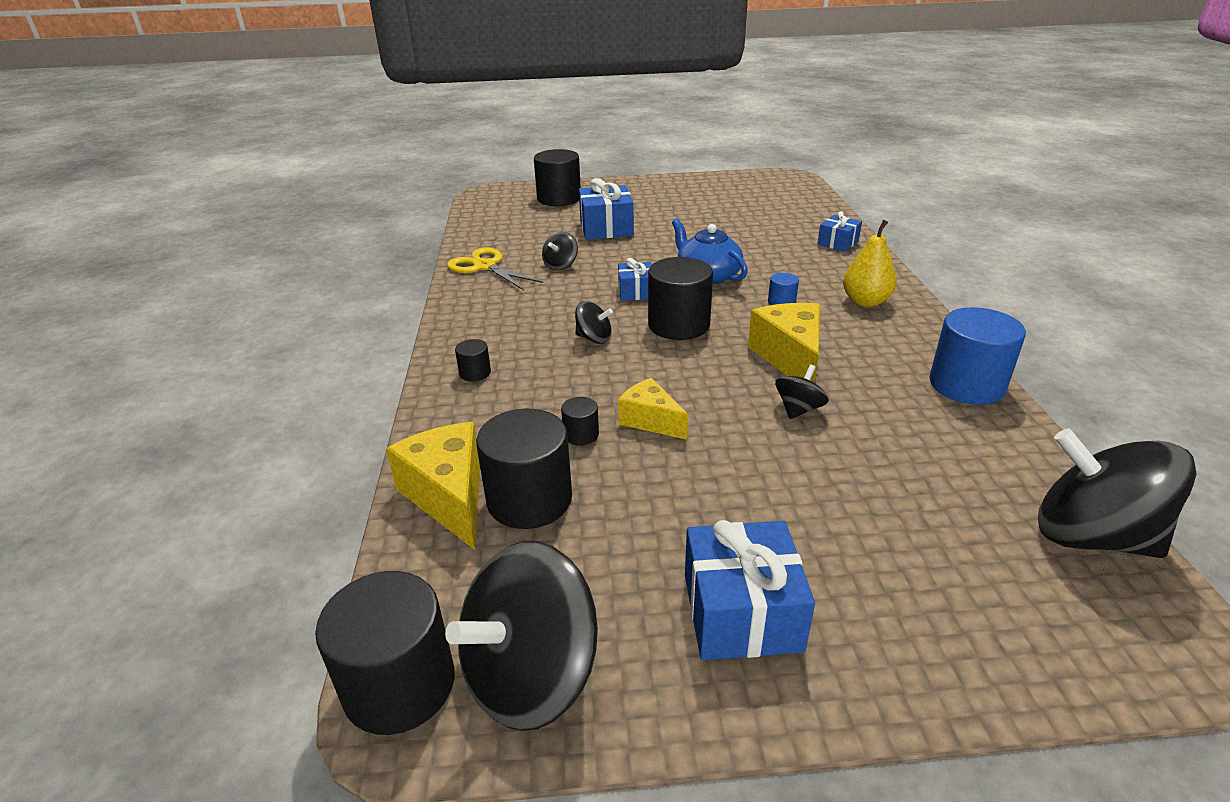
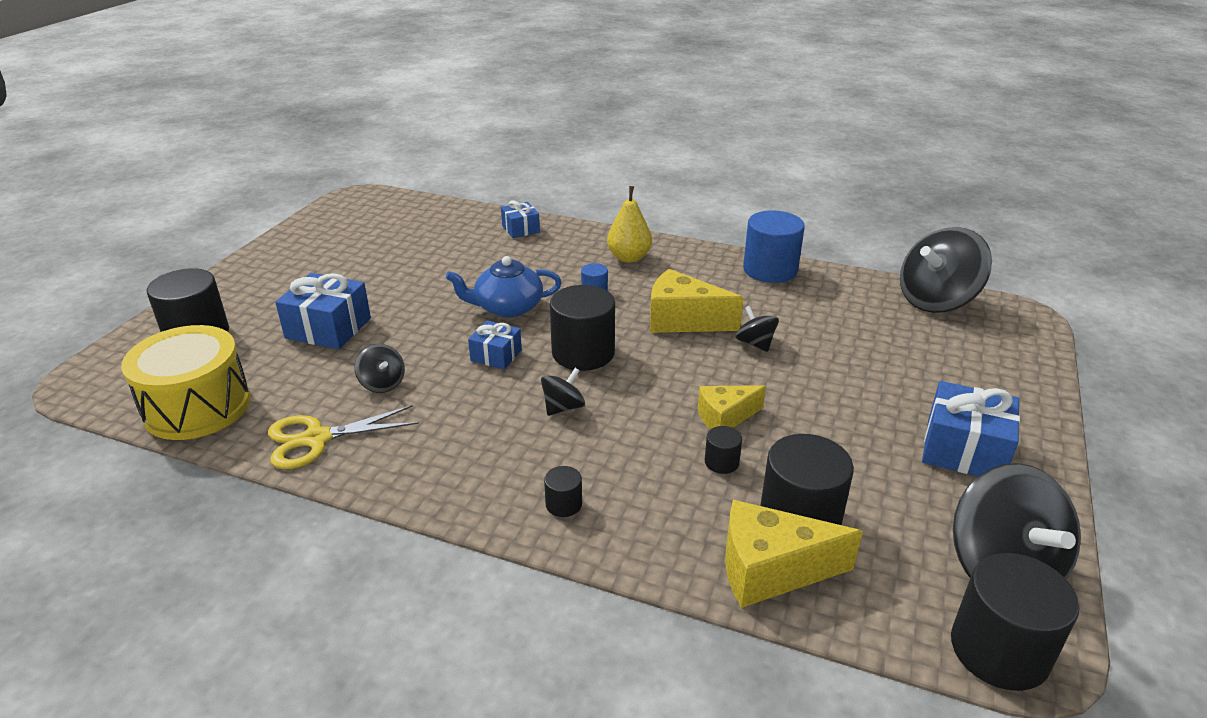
camera: 65 degrees left, 0 degrees up
none -> yellow drum [121,325,251,440]

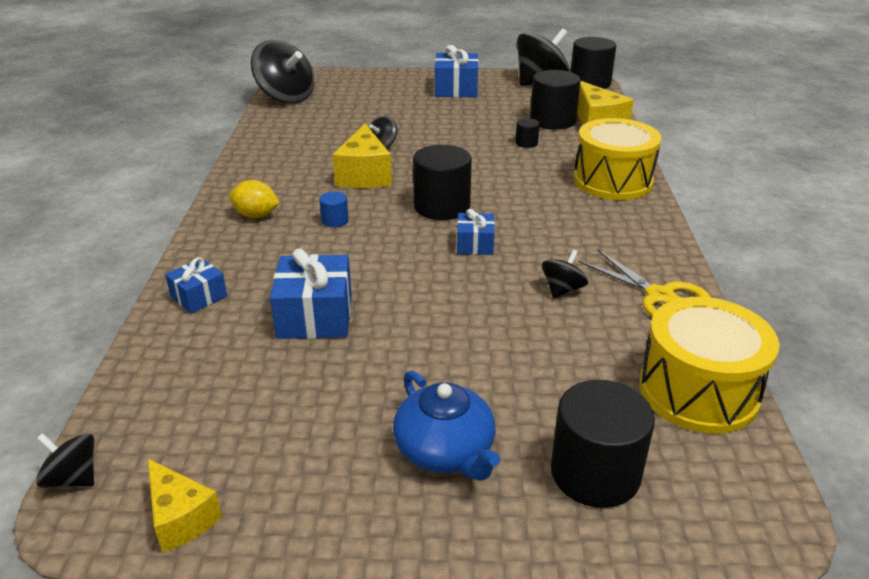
camera: 110 degrees left, 0 degrees up
blue gift [275,273,371,349] -> blue gift moved to [270,248,352,339]
blue teapot [446,256,562,318] -> blue teapot moved to [393,371,500,481]
black spinning top [541,368,585,416] -> black spinning top moved to [36,433,94,488]
black cylinder [544,466,582,517] -> yellow drum [574,118,662,200]
yellow pear [607,186,652,263] -> yellow lemon [229,180,280,218]
yellow cheese [698,385,766,430] -> yellow cheese moved to [148,459,222,553]
blue cylinder [743,210,805,283] -> none

